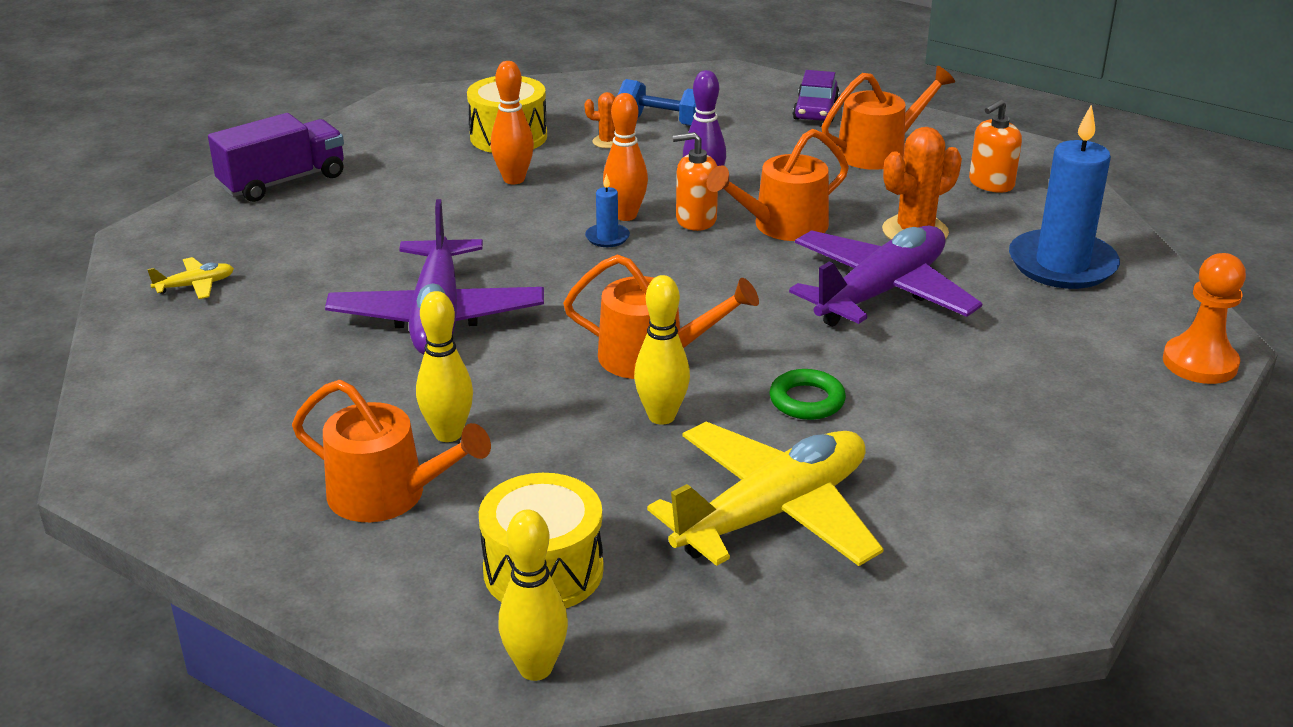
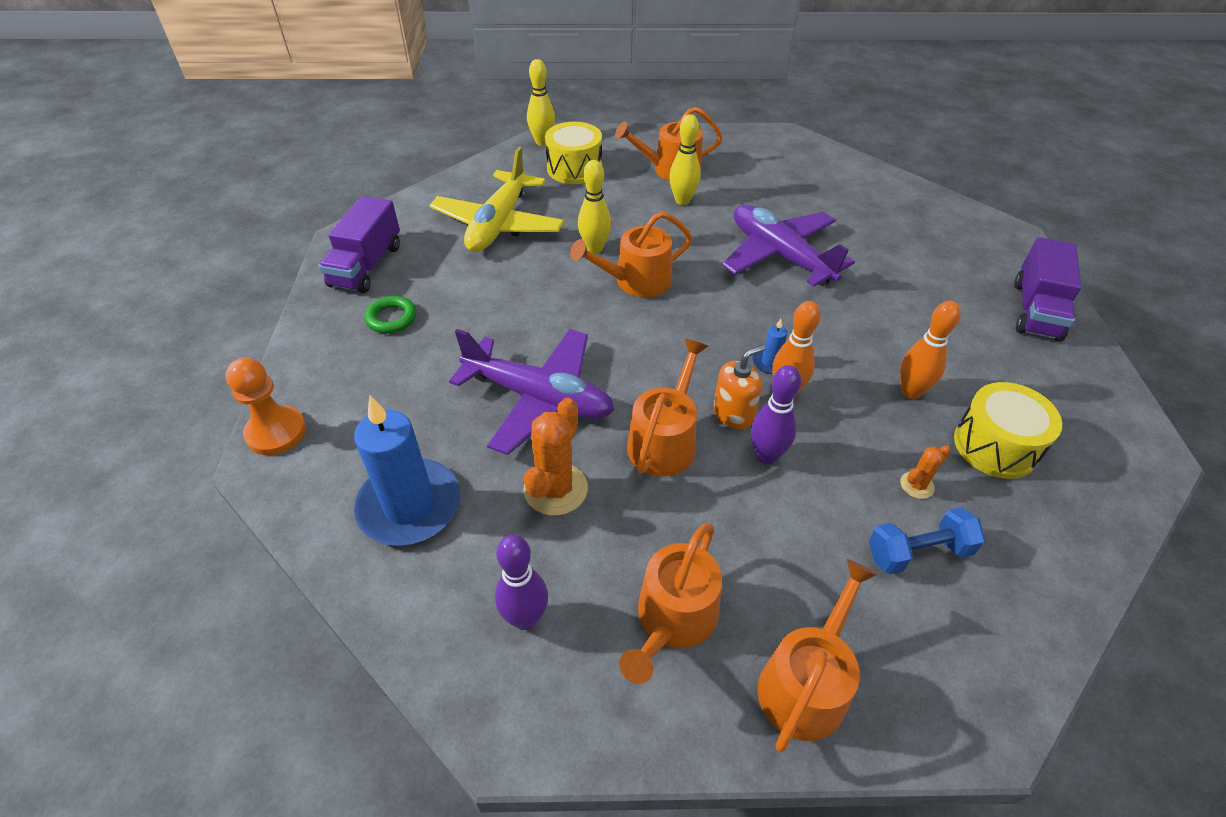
camera: 145 degrees right, 15 degrees up
yellow plane [147,257,234,299] -> none
green ring [770,369,846,420] -> green ring moved to [365,296,416,334]
purple plane [789,226,983,327] -> purple plane turned 75 degrees counterclockwise [449,329,614,455]
purple car [793,70,840,122] -> orange watering can [757,559,878,752]
orange soap dispenser [969,99,1022,193] -> purple bowling pin [495,535,548,630]
none -> purple truck [319,196,400,293]

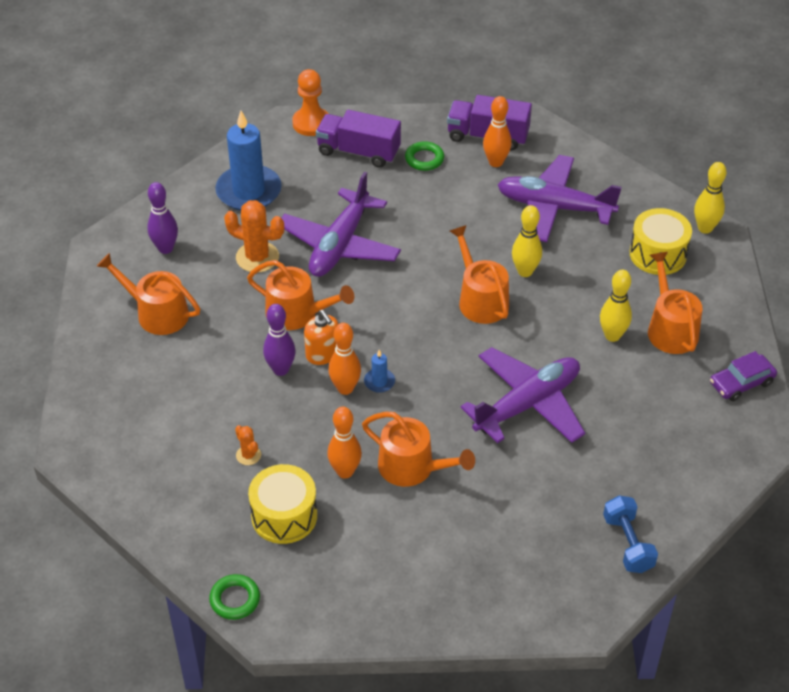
camera: 90 degrees right, 0 degrees up
yellow plane [429,147,564,252] -> purple plane [497,155,622,242]
orange watering can [757,559,878,752] -> orange watering can moved to [362,412,475,487]
blue dumbbell [869,507,985,574] -> blue dumbbell moved to [603,495,658,573]
purple truck [1014,237,1082,341] -> purple truck moved to [316,110,401,168]
none -> green ring [209,574,260,620]
none -> orange bowling pin [483,96,512,167]
none -> purple car [710,351,777,401]

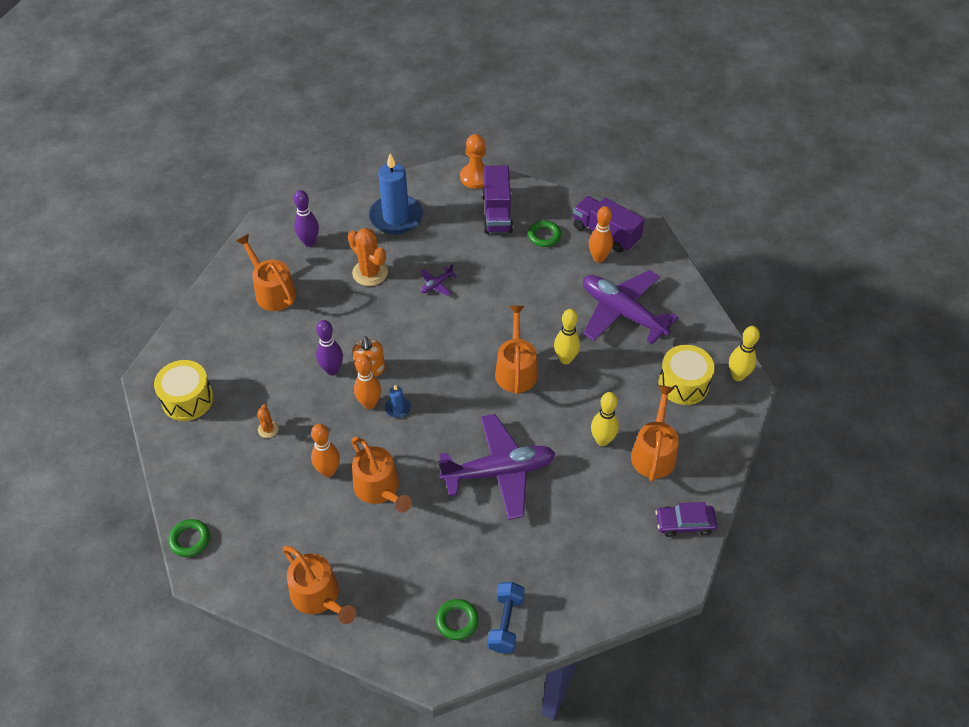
camera: 25 degrees right, 5 degrees up
orange watering can [247,260,354,330] -> orange watering can moved to [282,546,356,624]
yellow drum [248,464,317,544] -> yellow drum moved to [154,360,213,421]
purple plane [282,172,401,277] -> purple plane [420,264,457,296], size x0.40
purple truck [316,110,401,168] -> purple truck turned 135 degrees counterclockwise [482,165,513,234]
none -> green ring [436,599,479,640]

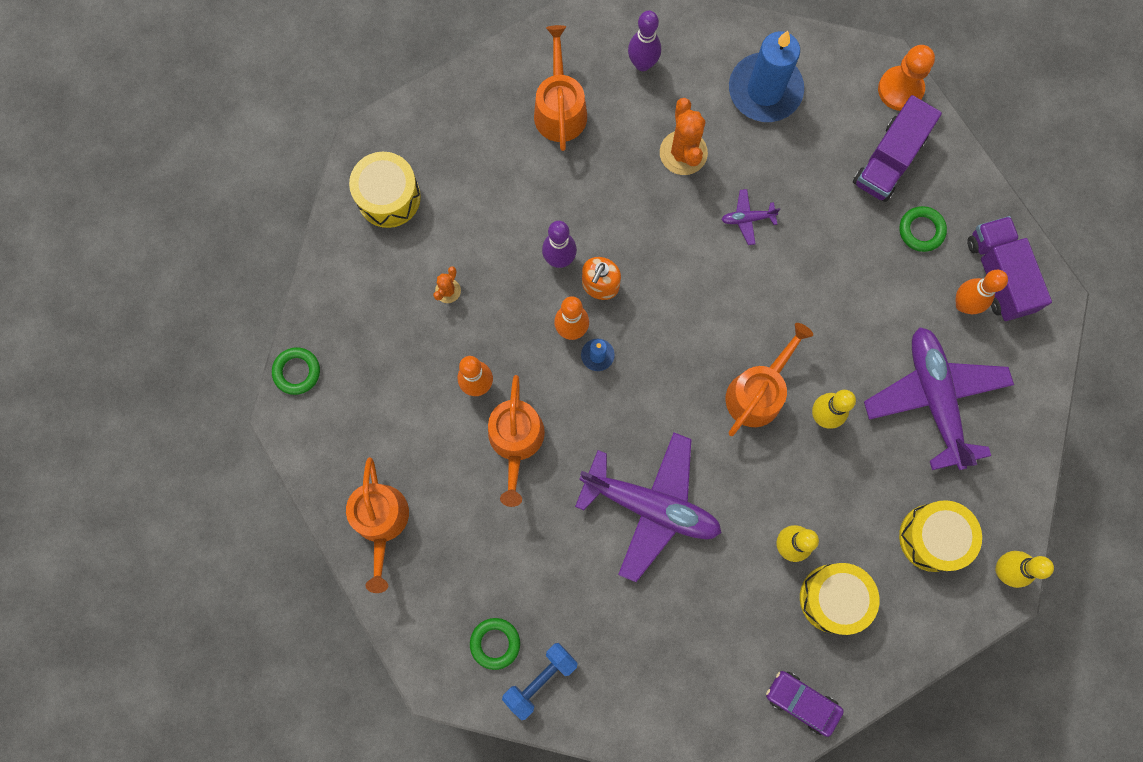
camera: 35 degrees right, 25 degrees up
orange watering can [631,385,679,482] -> yellow drum [800,563,879,635]

